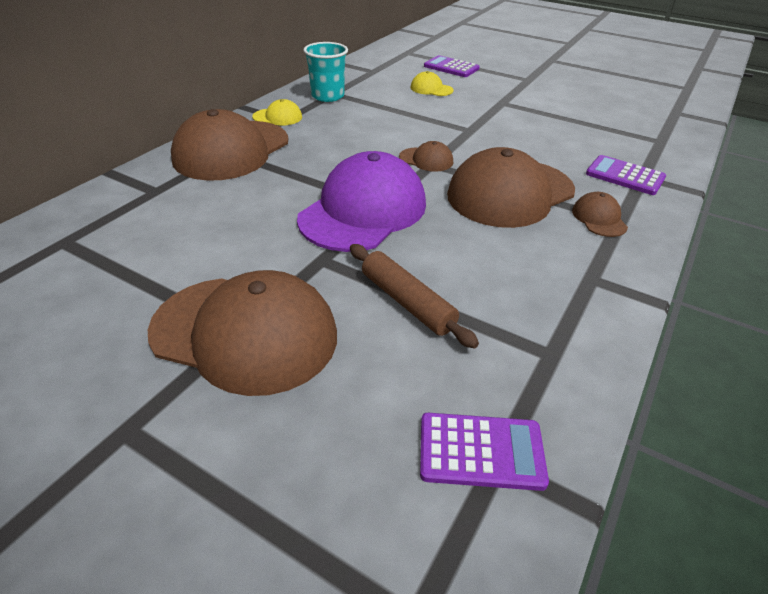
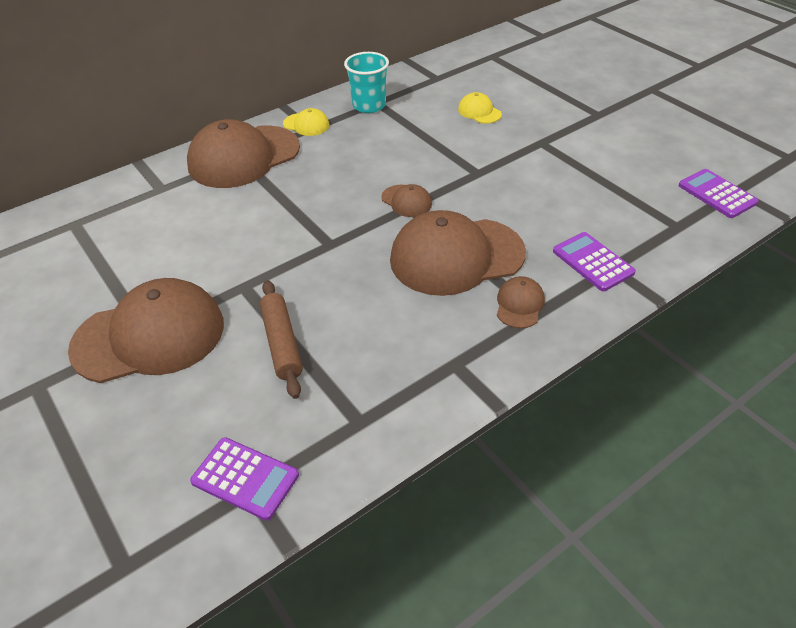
camera: 25 degrees right, 5 degrees up
brown cap [148,270,337,396] -> brown cap turned 60 degrees counterclockwise [68,278,224,383]
purple cap [297,151,426,252] -> none
purple calculator [424,55,480,77] -> purple calculator moved to [679,169,759,218]

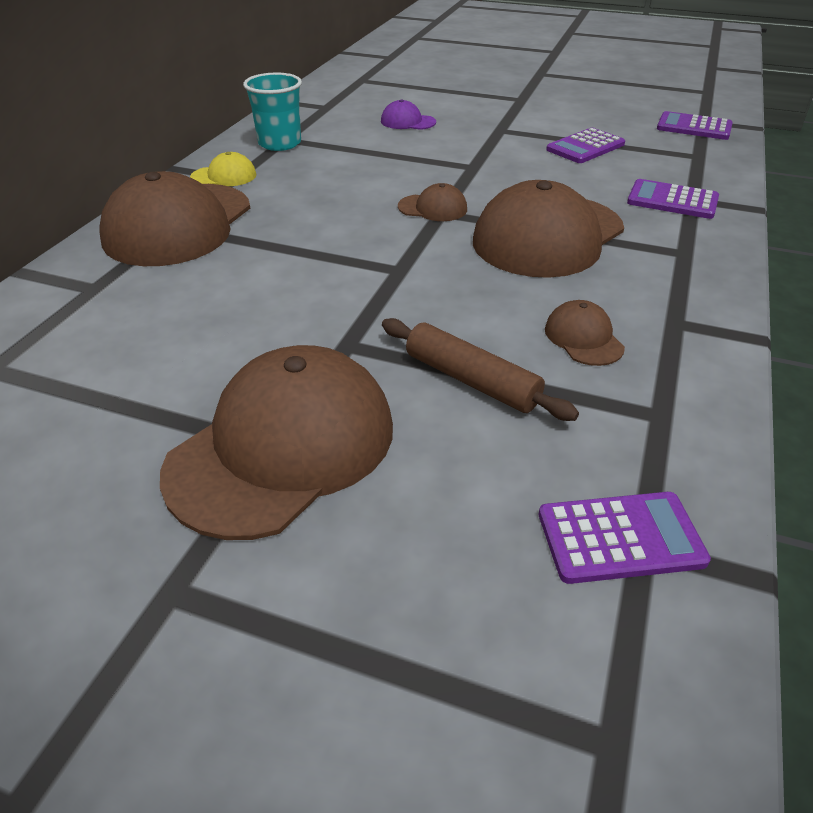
camera: 35 degrees left, 5 degrees down
yellow cap [458,92,502,124] -> purple cap [381,99,436,130]
brown cap [497,276,545,328] -> brown cap moved to [545,300,625,366]
none -> purple calculator [546,128,625,163]

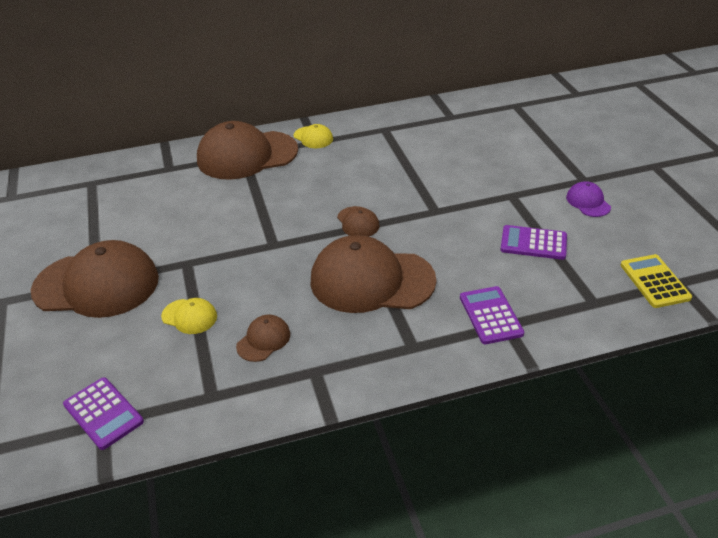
camera: 55 degrees right, 0 degrees up
turquoise cup [243,73,302,151] -> none
purple cap [381,99,436,130] -> purple cap moved to [566,181,611,217]
brown rolling pin [382,318,579,421] -> yellow cap [161,298,217,334]
purple calculator [657,111,733,140] -> yellow calculator [620,254,692,308]

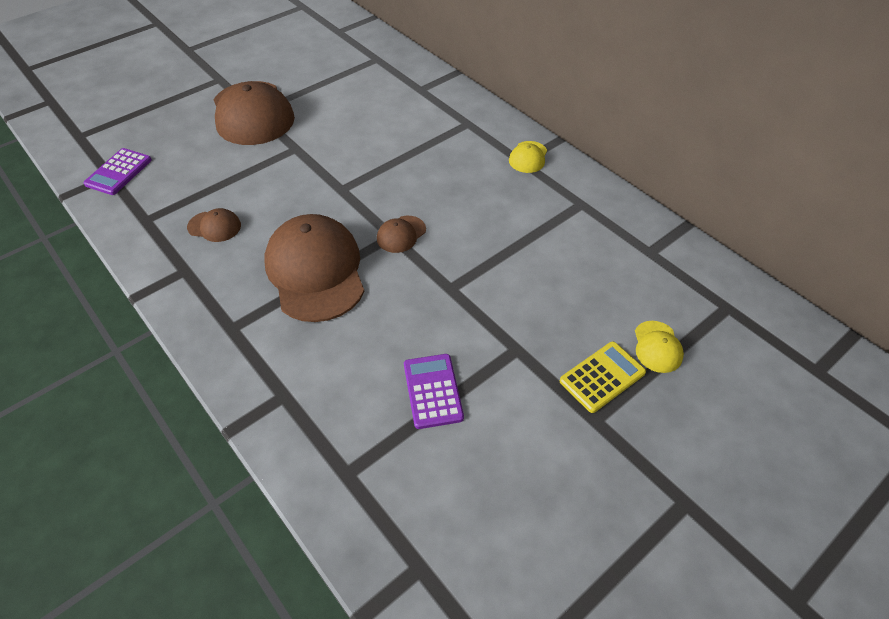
camera: 65 degrees right, 10 degrees up
yellow cap [161,298,217,334] -> yellow cap moved to [635,321,684,373]
brown cap [197,121,298,180] -> none
purple calculator [460,286,524,344] -> none
purple cap [566,181,611,217] -> none
yellow calculator [620,254,692,308] -> yellow calculator moved to [560,341,646,413]

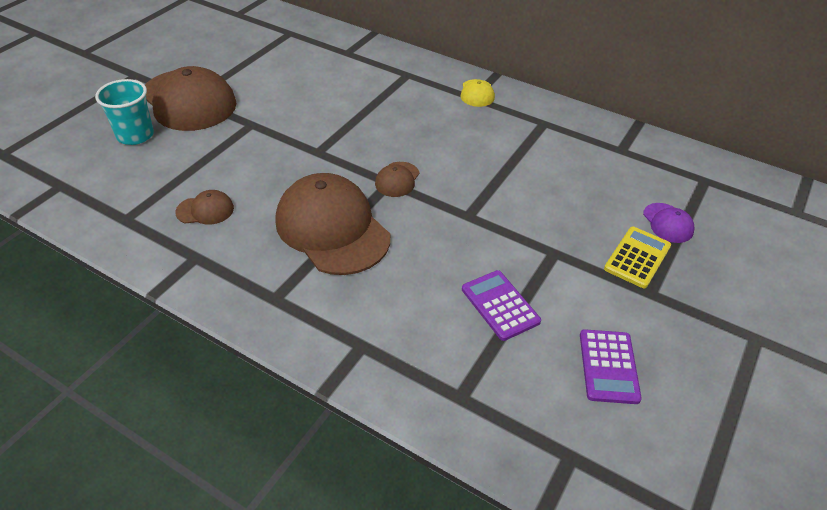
camera: 20 degrees left, 5 degrees down
purple calculator [84,148,152,195] -> purple calculator moved to [580,329,642,404]
yellow cap [635,321,684,373] -> purple cap [643,203,695,243]
none -> turquoise cup [95,79,154,145]

